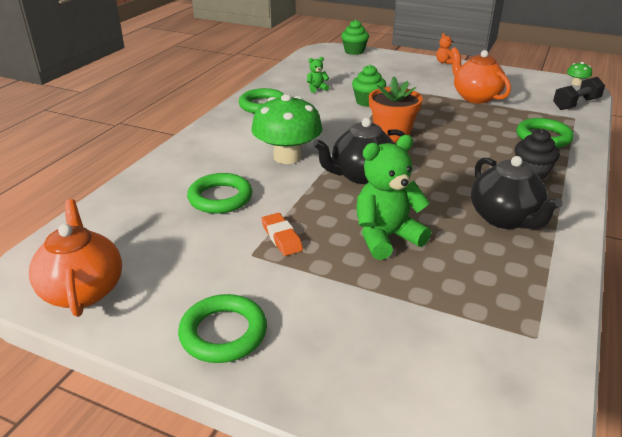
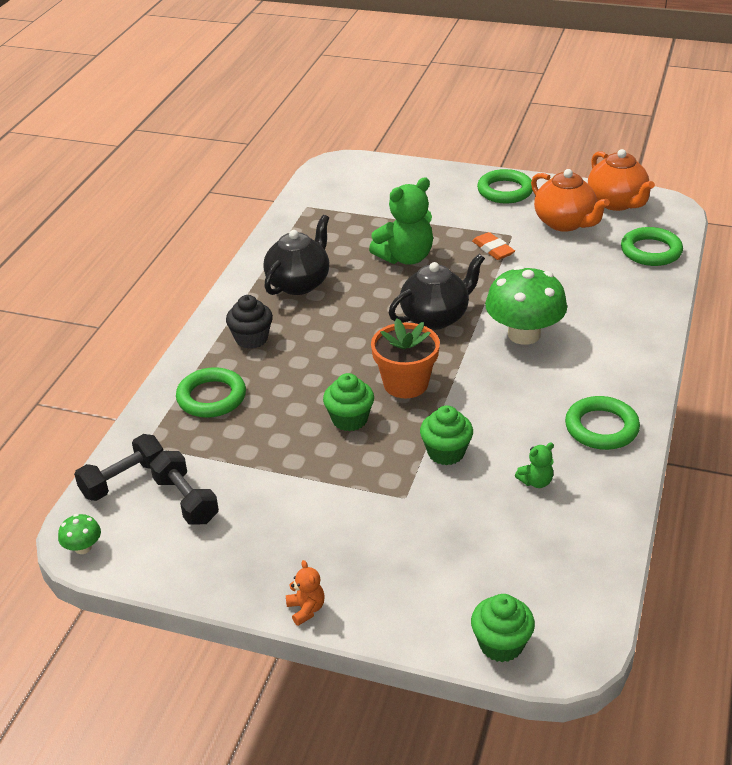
camera: 175 degrees right, 5 degrees up
green ring [187,173,252,214] -> green ring moved to [621,227,683,266]
orange teapot [451,47,511,104] -> orange teapot moved to [531,169,610,232]
black teapot [471,156,562,229] -> black teapot turned 60 degrees clockwise [263,215,329,295]
none -> black dumbbell [150,451,219,525]
none -> green cupcake [323,373,374,431]

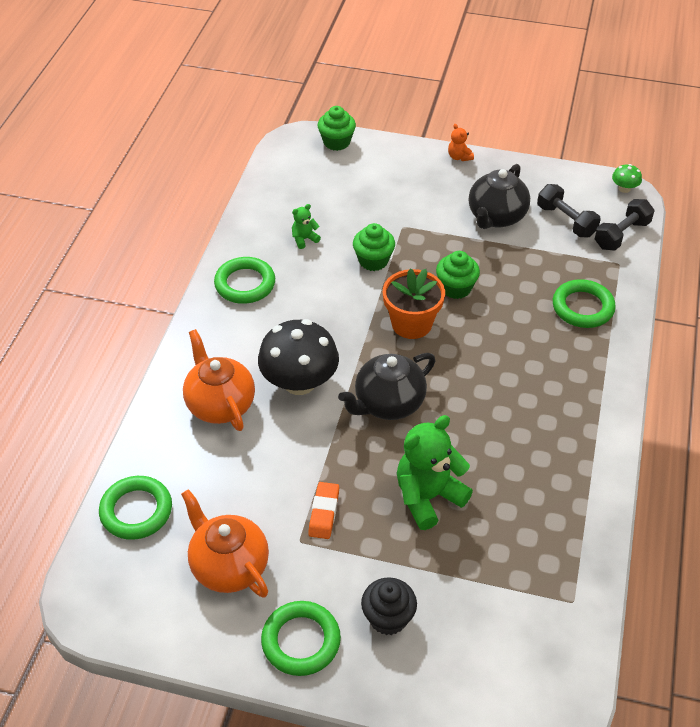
camera: 175 degrees right, 10 degrees up
black cupcake [226,295,273,349] -> black cupcake moved to [361,577,417,635]
black teapot [263,215,329,295] -> black teapot moved to [469,164,530,229]
orange eraser [472,232,515,260] -> orange eraser turned 45 degrees clockwise [308,482,339,539]
green mushroom [485,266,567,345] -> black mushroom [258,319,339,395]
orange teapot [588,149,655,211] -> orange teapot moved to [183,329,255,431]

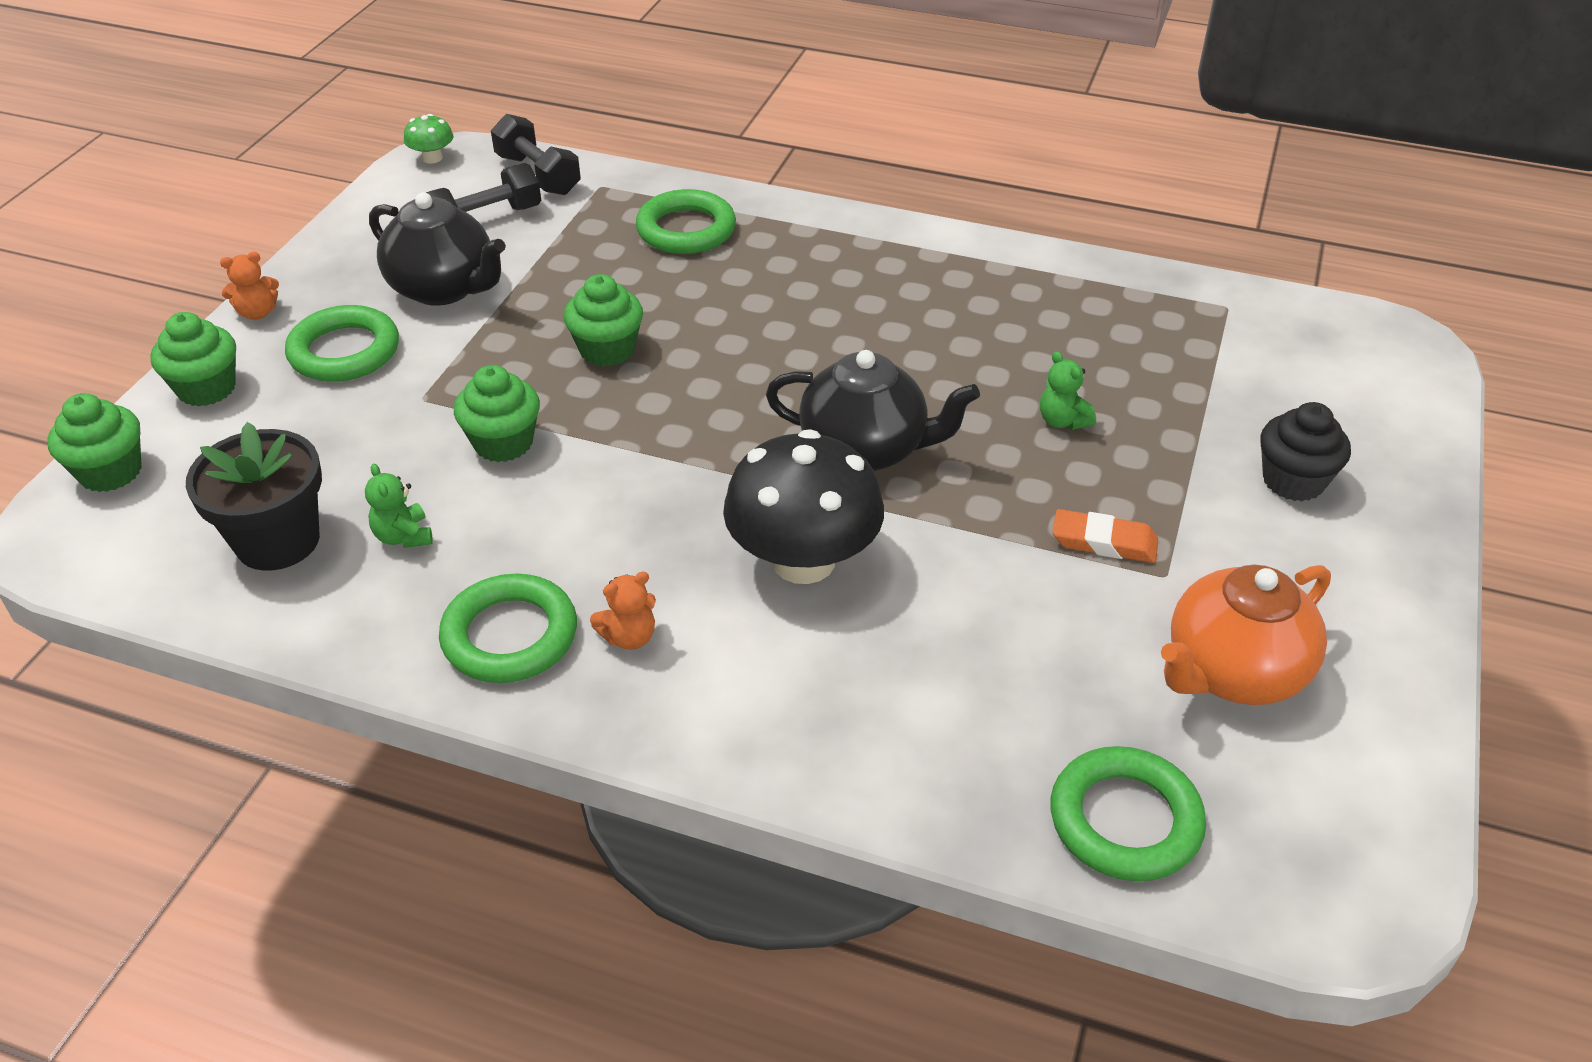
camera: 85 degrees left, 5 degrees down
orange teapot [183,329,255,431] -> none
green ring [261,601,341,676] -> green ring moved to [285,305,399,382]
black teapot [338,353,435,420] -> black teapot turned 45 degrees counterclockwise [766,350,980,471]
orange flower pot [383,269,445,339] -> none
green teddy bear [397,415,473,530] -> green teddy bear [1040,351,1096,430], size x0.46
none -> green cupcake [150,312,236,406]
none -> black flower pot [186,422,322,571]
none -> orange teddy bear [590,571,656,650]

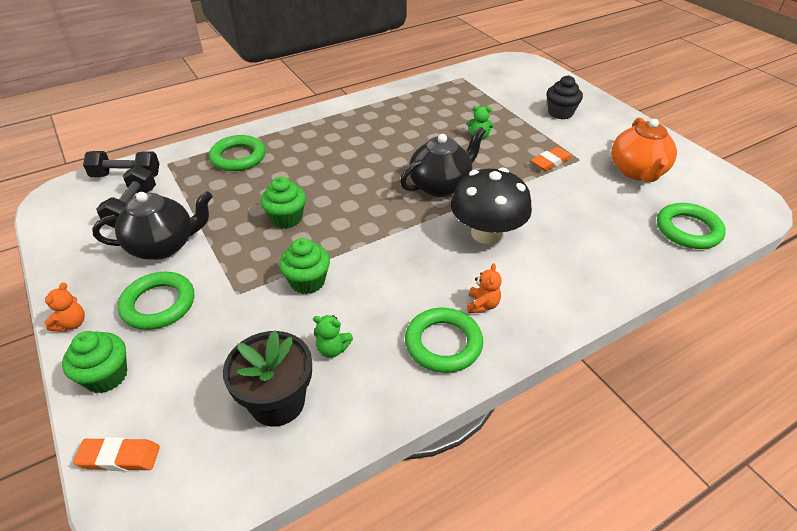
camera: 50 degrees left, 0 degrees up
green cupcake [48,393,142,492] -> orange eraser [73,437,160,471]
green mushroom [404,114,453,163] -> none

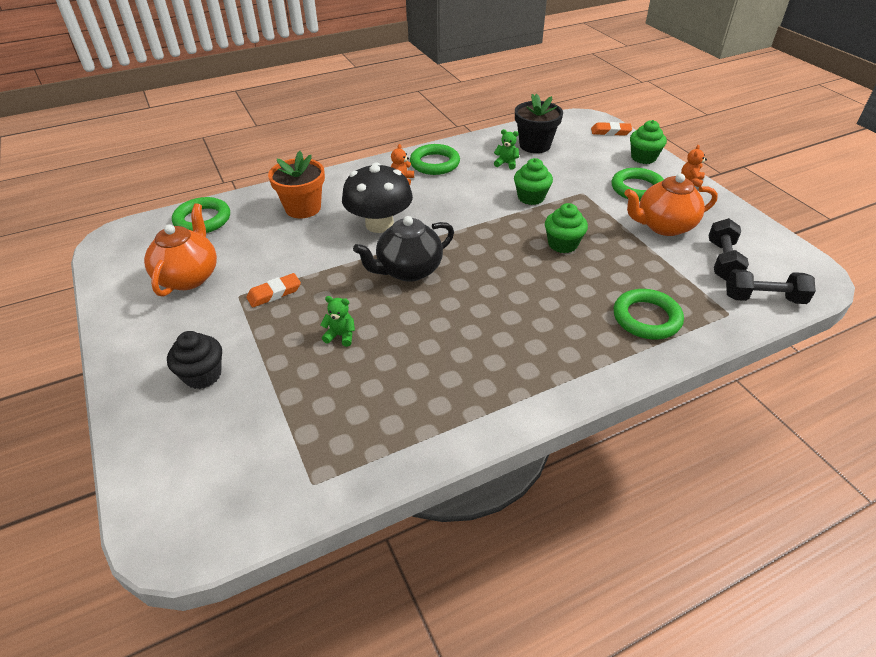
camera: 175 degrees left, 0 degrees up
black teapot [92,191,213,260] -> orange teapot [624,174,718,236]
none -> orange flower pot [268,151,325,219]

